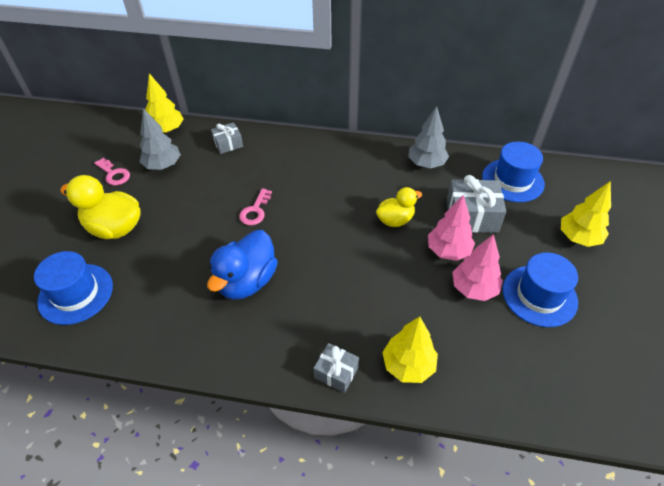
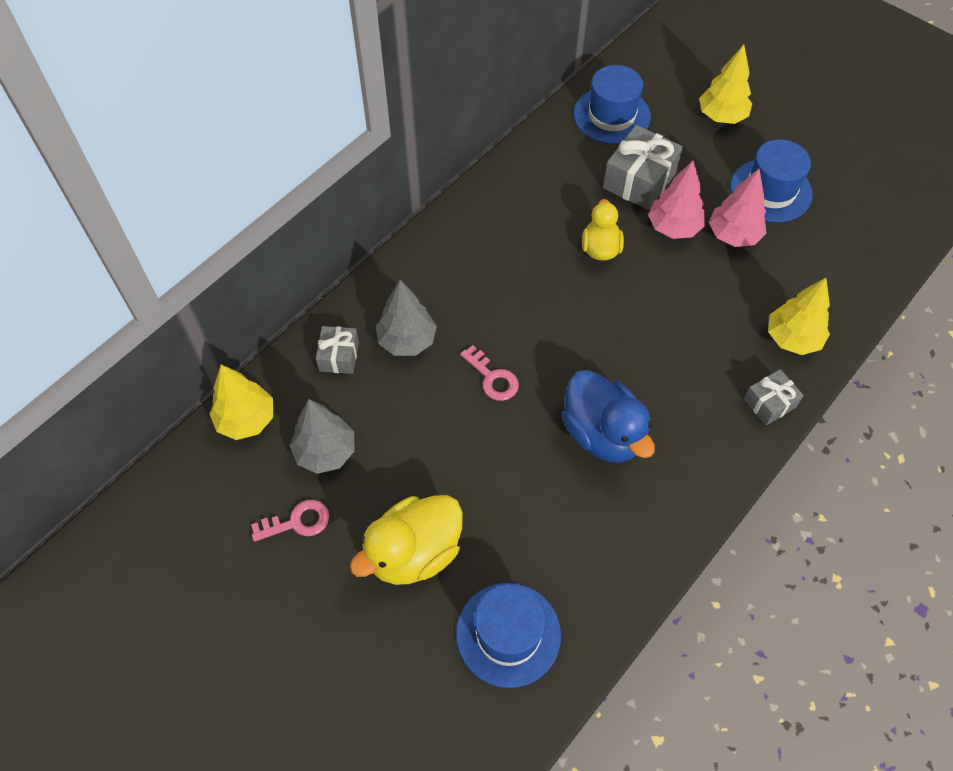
camera: 60 degrees left, 10 degrees up
grey tree [408,106,449,168] -> grey tree moved to [376,280,437,356]

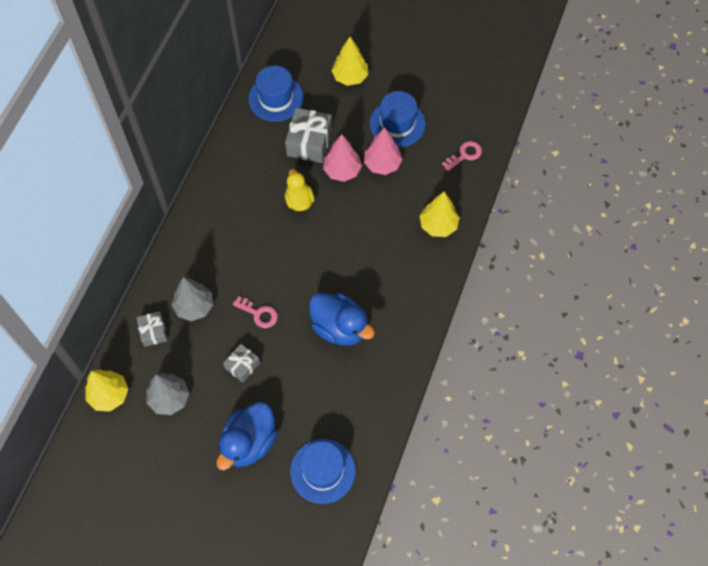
camera: 20 degrees left, 5 degrees up
pink key [251,500,329,542] -> pink key moved to [442,141,482,171]
yellow duck [350,495,463,585] -> blue duck [217,402,278,470]
grey gift [744,369,804,425] -> grey gift moved to [223,344,260,383]

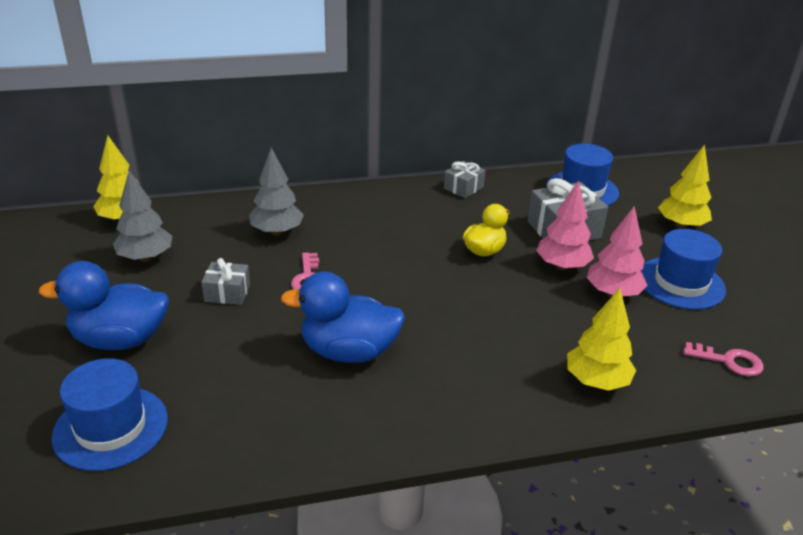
camera: 55 degrees right, 30 degrees down
grey gift [137,312,168,347] -> grey gift moved to [444,161,486,198]
blue duck [309,293,375,346] -> blue duck turned 90 degrees clockwise [281,272,405,363]

